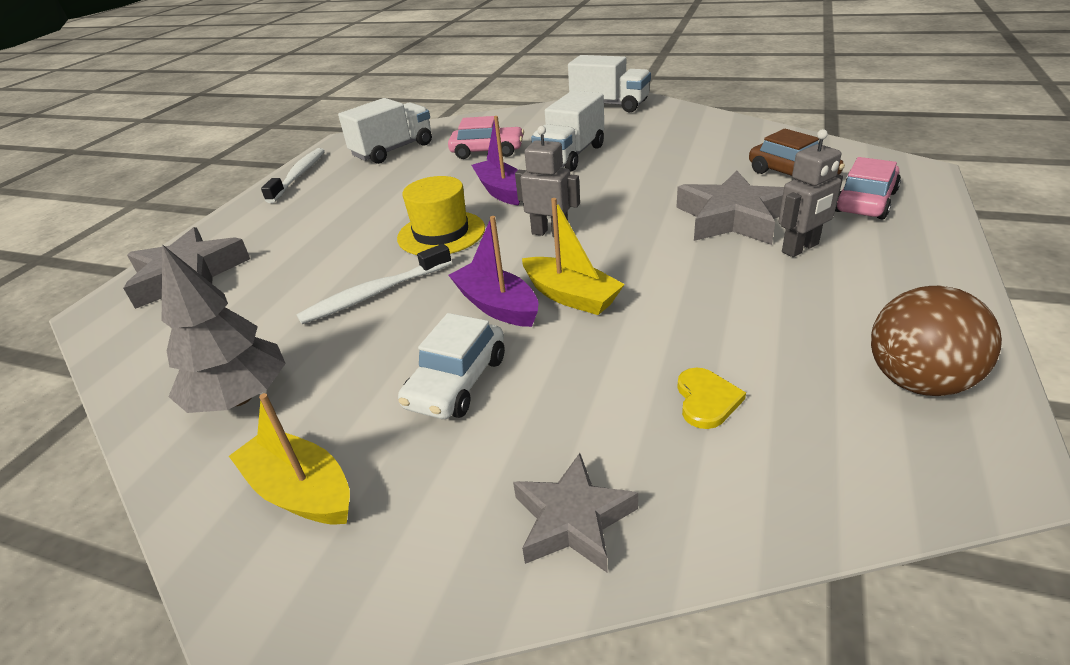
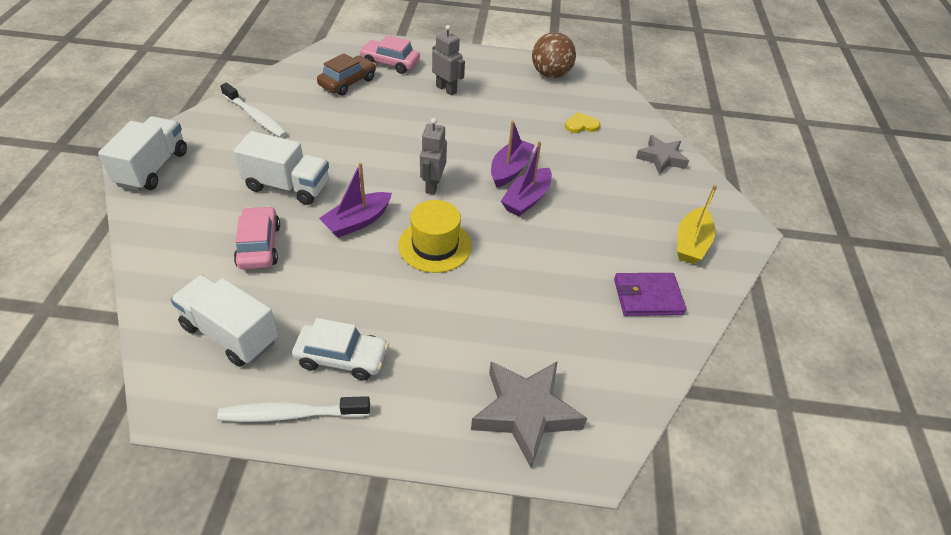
camera: 110 degrees left, 10 degrees up
grey tree [162,244,286,413] -> purple wallet [614,273,686,316]
white toothbrush [296,244,452,324] -> white toothbrush moved to [220,83,287,138]
white car [398,313,505,419] -> white car moved to [292,318,389,380]
yellow boat [522,198,625,315] -> purple boat [491,121,535,188]
grey star [676,170,784,245] -> none

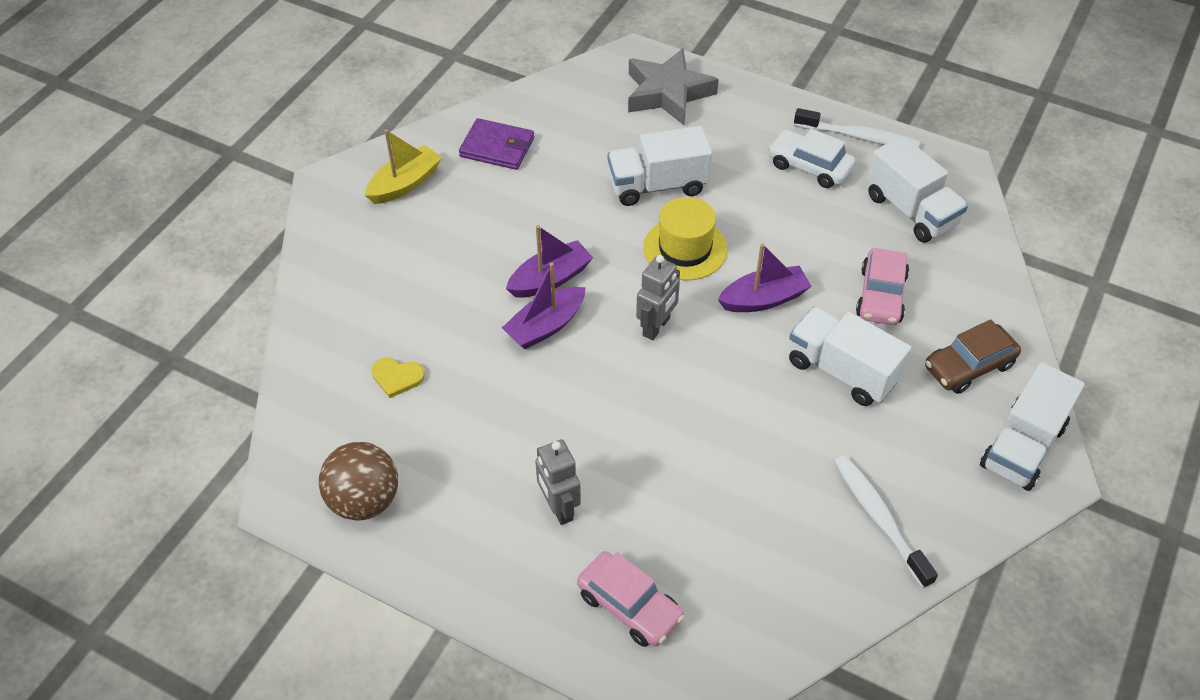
camera: 155 degrees left, 5 degrees up
brown car [317,53,376,96] -> brown car moved to [925,319,1021,394]
grey star [636,135,689,175] -> none
none -> white truck [607,126,712,206]

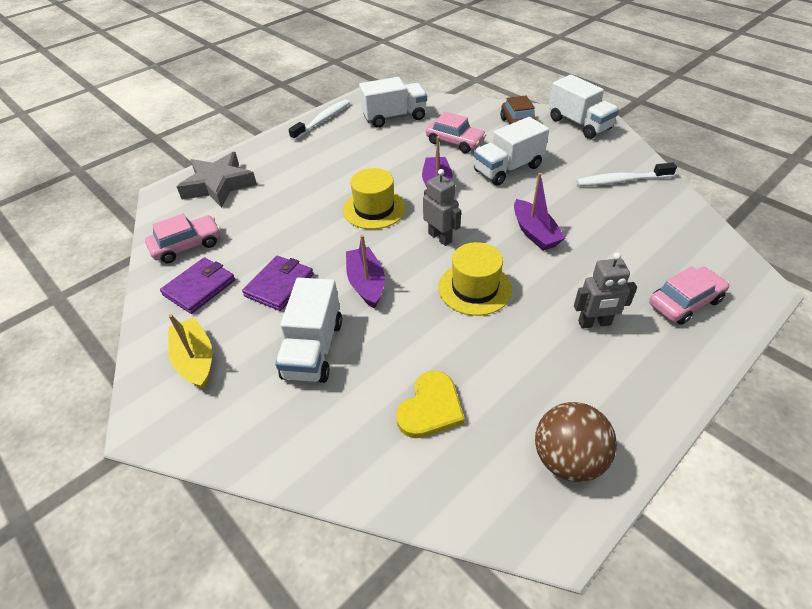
camera: 70 degrees left, 5 degrees down
yellow heart [372,358,425,398] -> yellow heart [396,371,465,438], size x1.50
purple boat [502,263,586,349] -> purple boat moved to [514,173,565,251]
white truck [607,126,712,206] -> white truck moved to [275,278,342,383]
white car [768,129,855,188] -> none
none -> pink car [145,214,221,263]
none -> purple wallet [242,256,314,311]
none -> yellow hat [438,242,512,316]

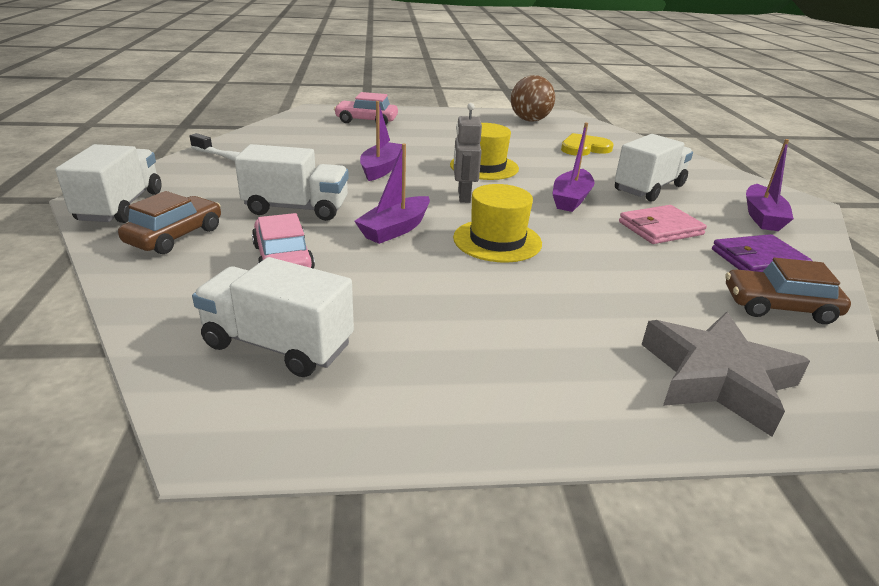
camera: 145 degrees left, 15 degrees down
pink car [145,214,221,263] -> brown car [725,258,851,324]
yellow boat [168,314,212,390] -> purple boat [746,139,794,231]
purple wallet [242,256,314,311] -> pink wallet [619,205,707,244]
white toothbrush [288,99,350,140] -> none
grey robot [574,253,637,329] -> none

